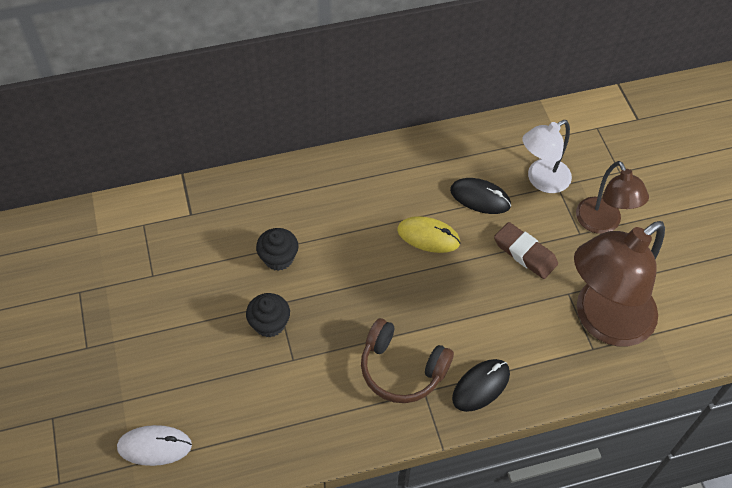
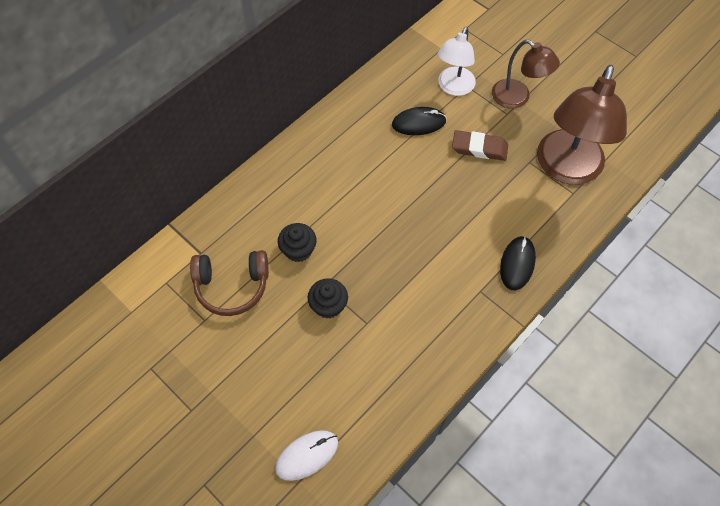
camera: 30 degrees left, 5 degrees up
brown headphones [361,318,454,403] -> brown headphones moved to [190,250,269,316]
yellow mouse [397,216,460,253] -> none

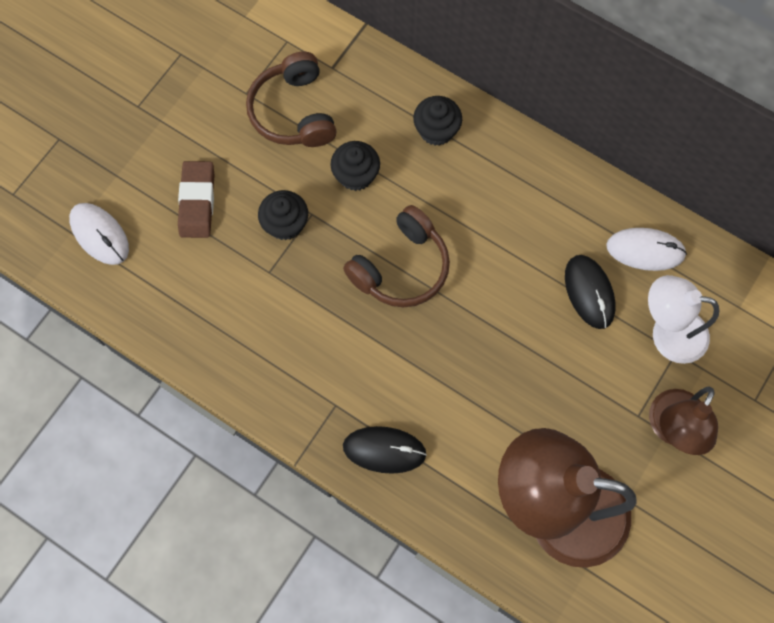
camera: 80 degrees right, 10 degrees up
brown eraser [452,130,508,161] -> brown eraser moved to [178,161,215,238]
none -> brown headphones [343,205,450,308]
none -> black cupcake [413,96,462,146]
none -> white mouse [606,228,687,271]

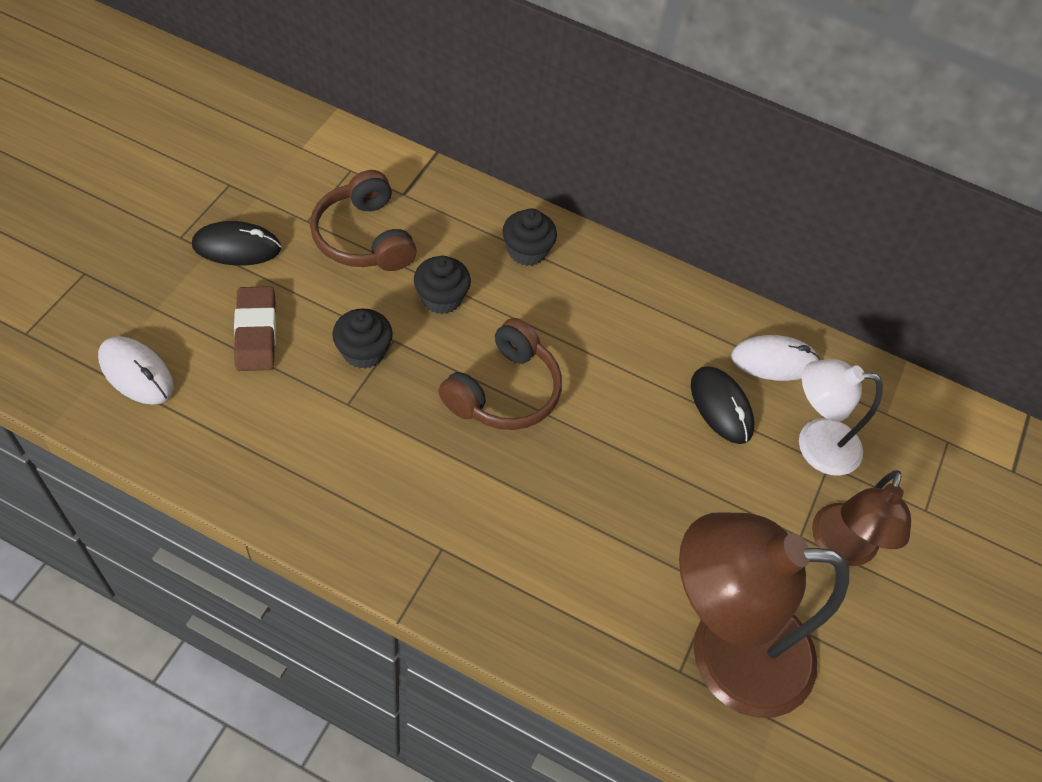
camera: 15 degrees left, 15 degrees down
black mouse [343,426,427,474] -> black mouse moved to [192,221,281,266]

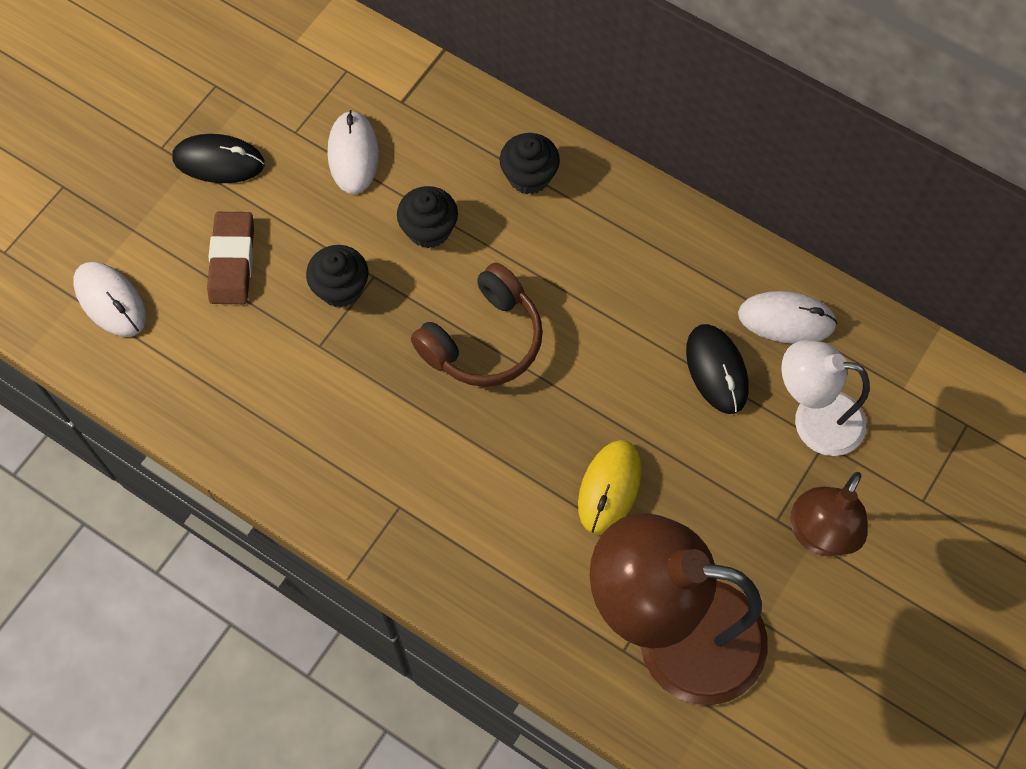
camera: 15 degrees right, 10 degrees up
brown headphones [310,170,417,271] -> white mouse [328,110,379,194]
none -> yellow mouse [578,440,641,535]

